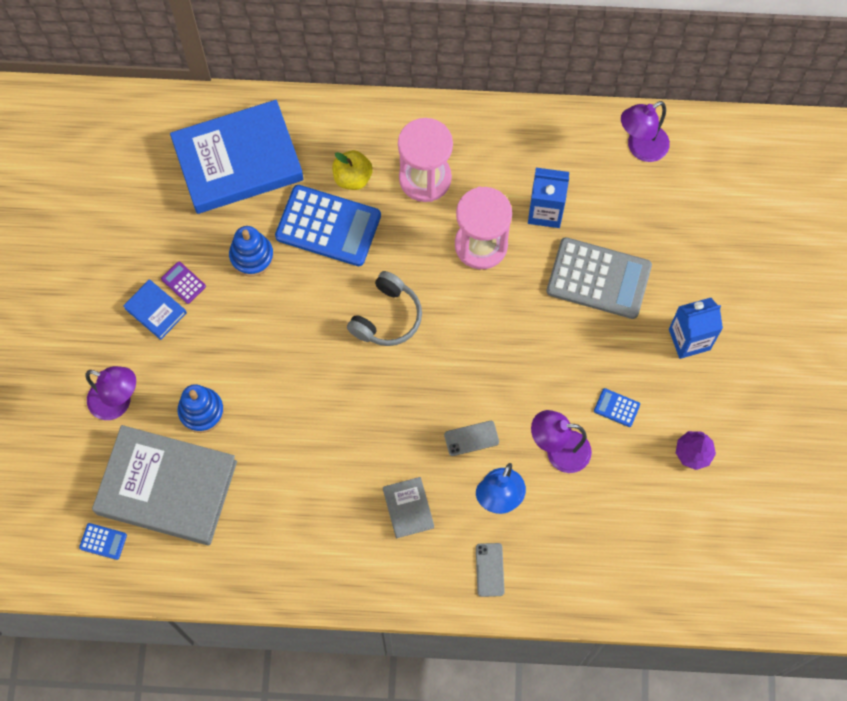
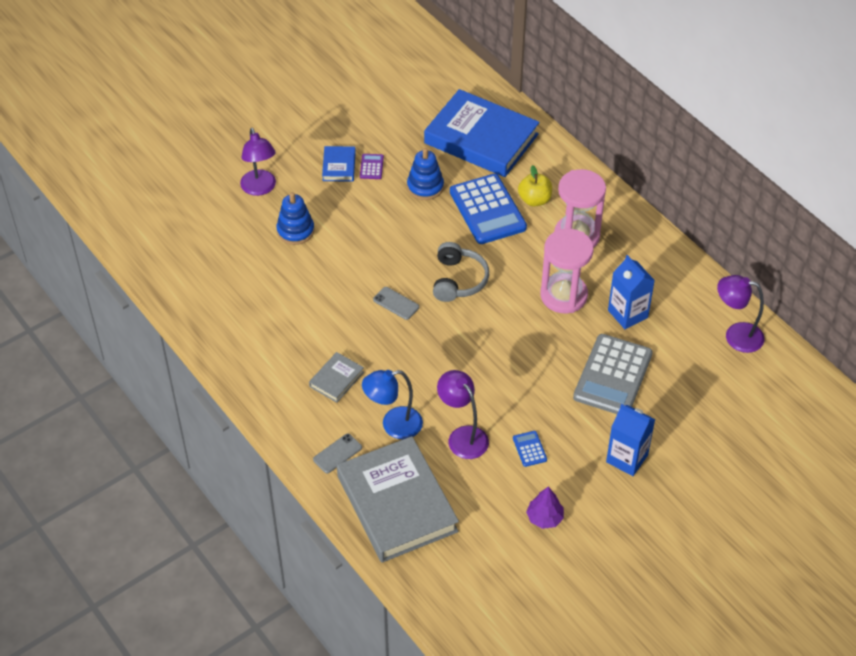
camera: 50 degrees right, 20 degrees down
blue calculator [79,523,127,560] -> none
grey book [92,425,237,545] -> grey book moved to [337,436,459,563]
grey headphones [347,271,422,346] -> grey headphones turned 75 degrees counterclockwise [433,242,489,302]
grey phone [444,421,499,456] -> grey phone moved to [373,287,419,320]
grey calculator [546,237,652,319] -> grey calculator turned 45 degrees clockwise [573,334,653,414]

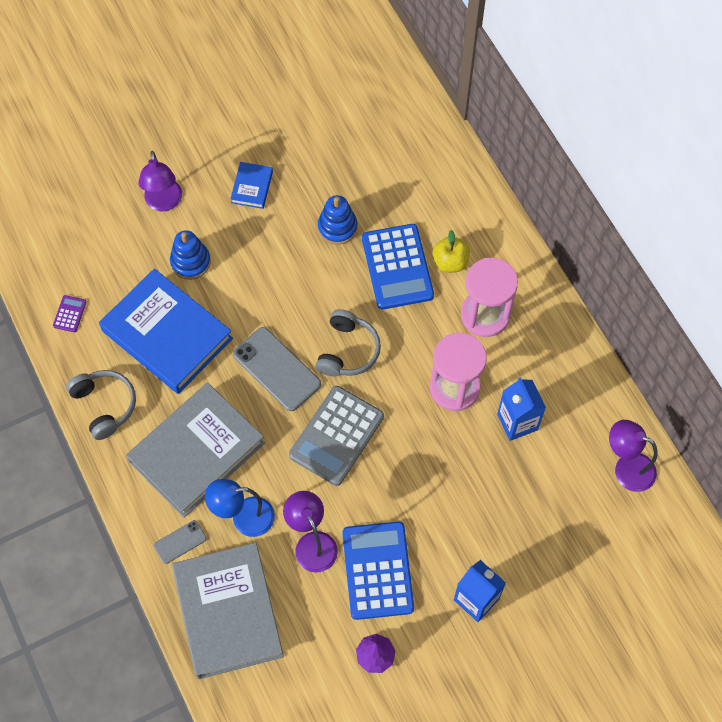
camera: 10 degrees right, 15 degrees up
grey book [309,352,364,403] -> grey book [126,383,265,518], size x2.29
purple calculator [360,154,384,179] -> purple calculator moved to [53,295,86,332]
grey phone [373,287,419,320] -> grey phone [233,327,321,411], size x1.91
blue book [424,89,540,177] -> blue book moved to [99,269,233,394]
blue calculator [513,431,547,467] -> blue calculator [342,521,414,620], size x2.39
grey calculator [573,334,653,414] -> grey calculator moved to [289,386,384,486]
none -> grey headphones [66,370,136,440]

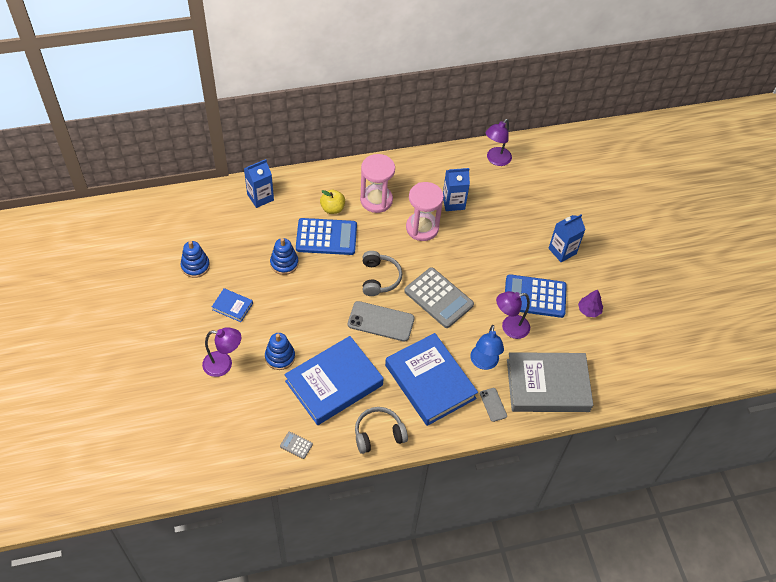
camera: 80 degrees left, 10 degrees down
purple calculator [53,295,86,332] -> grey calculator [280,432,313,459]
grey book [126,383,265,518] -> blue book [385,333,478,426]
grey phone [233,327,321,411] -> grey phone turned 45 degrees clockwise [348,301,415,342]
grey headphones [316,309,381,377] -> grey headphones turned 60 degrees clockwise [363,251,402,296]
none -> blue stacking toy [181,241,210,278]
none -> blue carton [244,159,274,208]

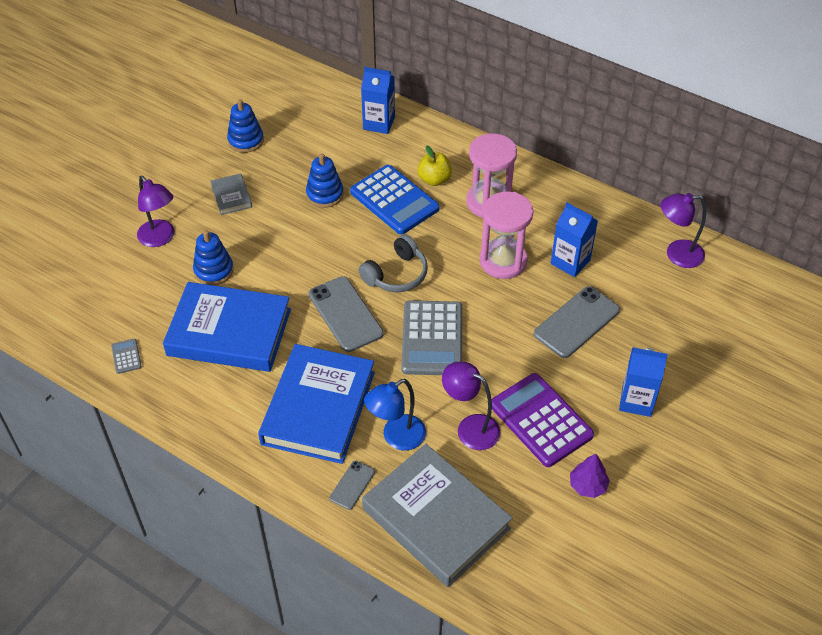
camera: 50 degrees right, 5 degrees down
blue book [212,288,253,322] -> grey book [210,174,252,215]
grey headphones [355,407,408,454] -> none
blue calculator [505,274,567,318] -> purple calculator [492,373,594,467]
none -> grey phone [534,286,620,358]

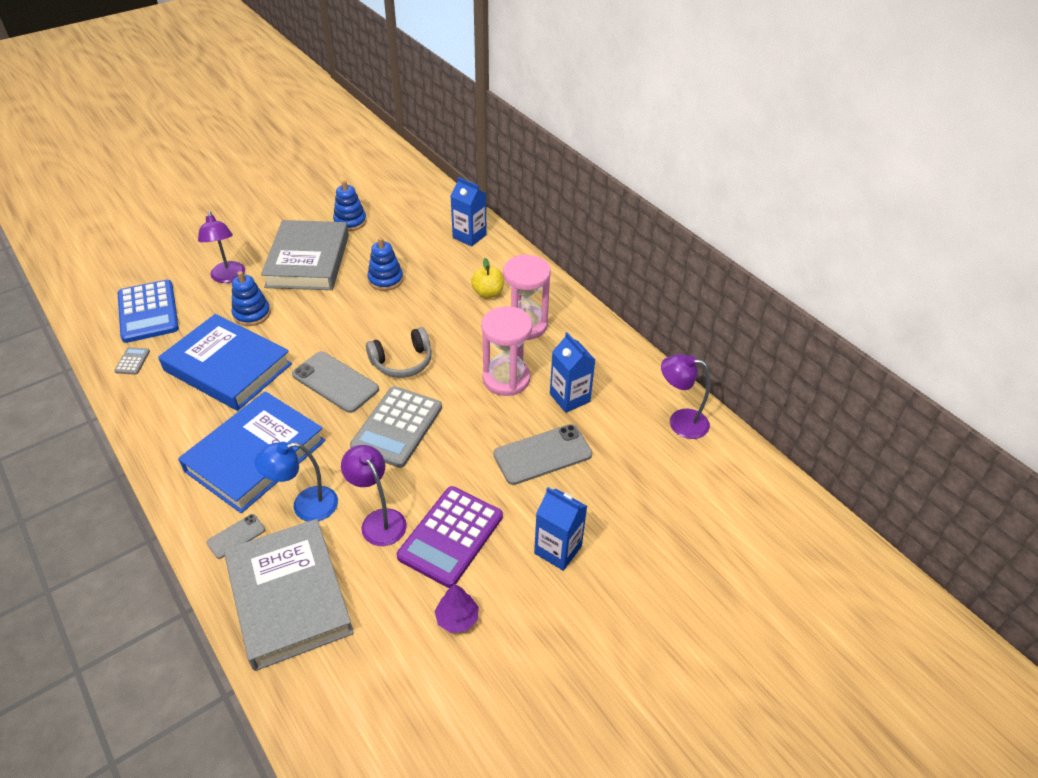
camera: 20 degrees right, 5 degrees down
grey book [210,174,252,215] -> grey book [261,220,349,290], size x2.29
grey phone [308,276,384,352] -> grey phone turned 45 degrees counterclockwise [292,352,379,413]
blue calculator [350,165,439,235] -> blue calculator moved to [118,280,179,343]
purple calculator [492,373,594,467] -> purple calculator turned 135 degrees counterclockwise [397,486,503,588]

